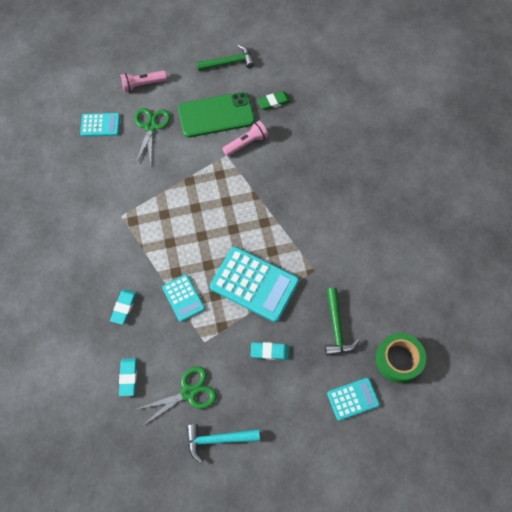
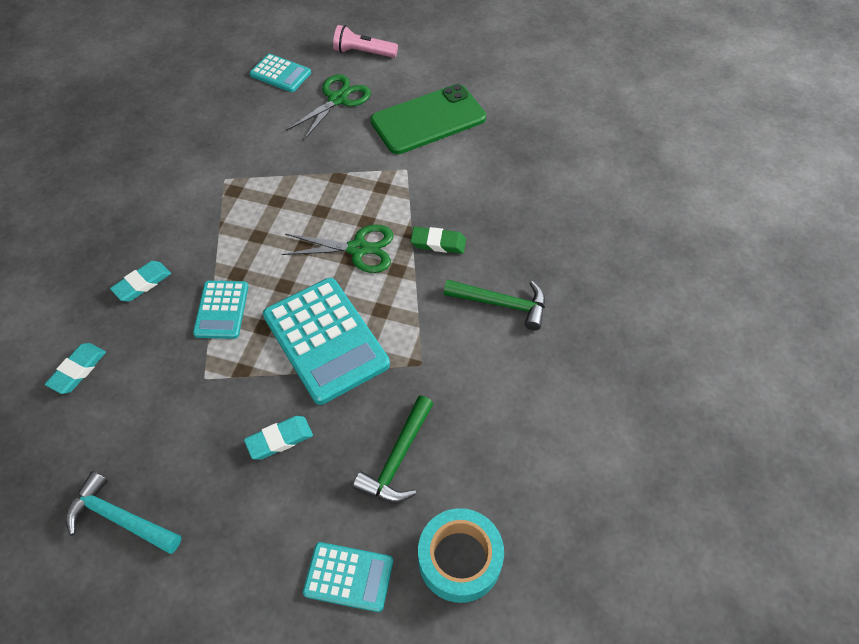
camera: 30 degrees right, 10 degrees down
green scissors [134,366,217,425] -> green scissors moved to [281,224,394,273]
green phone [178,92,255,138] -> green phone turned 45 degrees counterclockwise [371,84,486,154]
green hammer [197,44,255,71] -> green hammer moved to [444,279,545,330]
pink flashlight [222,121,268,156] -> none
turquoise eraser [251,342,289,360] -> turquoise eraser turned 60 degrees counterclockwise [244,416,313,460]
green eraser [257,91,291,110] -> green eraser moved to [411,227,466,254]
green tape [376,333,426,383] -> turquoise tape [418,508,504,603]

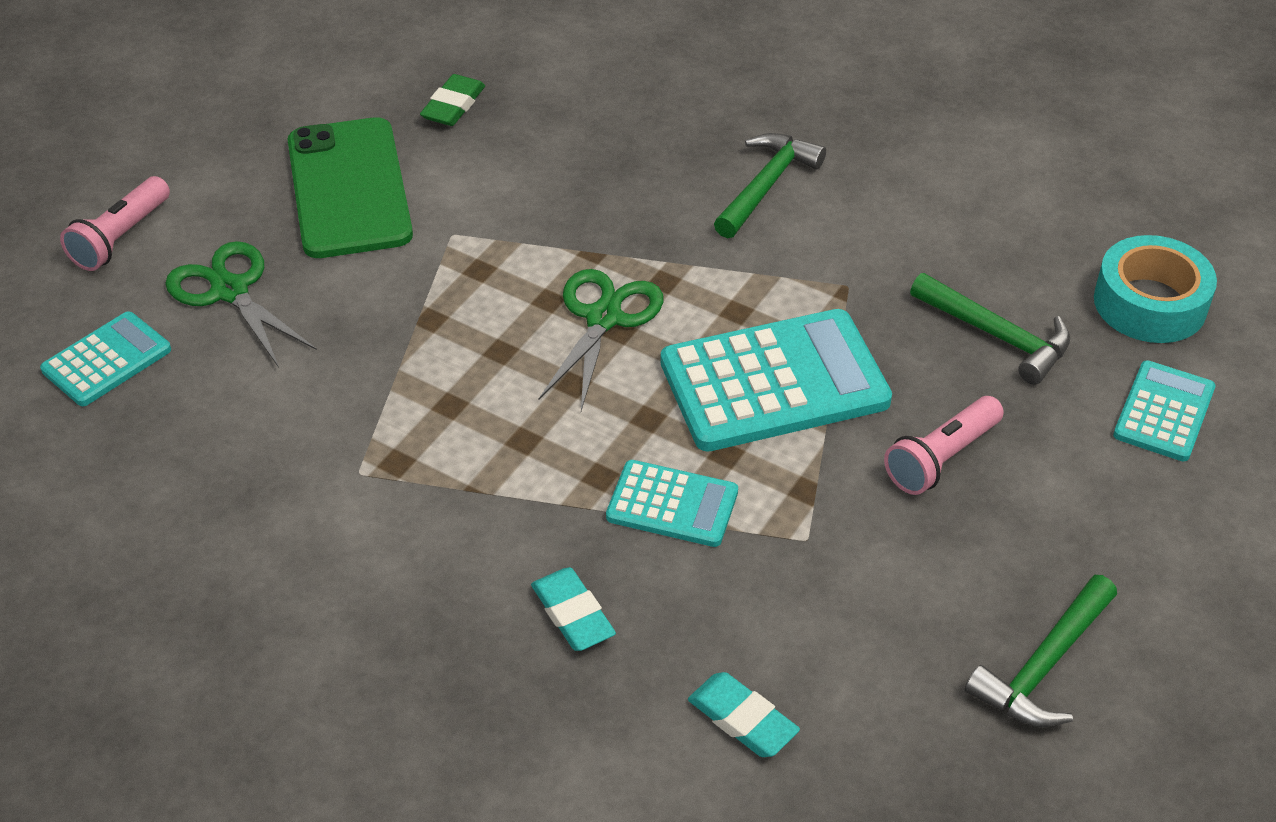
camera: 75 degrees left, 10 degrees down
turquoise hammer [66,471,181,554] -> green hammer [965,575,1117,727]
turquoise eraser [244,416,313,460] -> pink flashlight [884,396,1004,495]
green eraser [411,227,466,254] -> green eraser moved to [420,74,485,126]

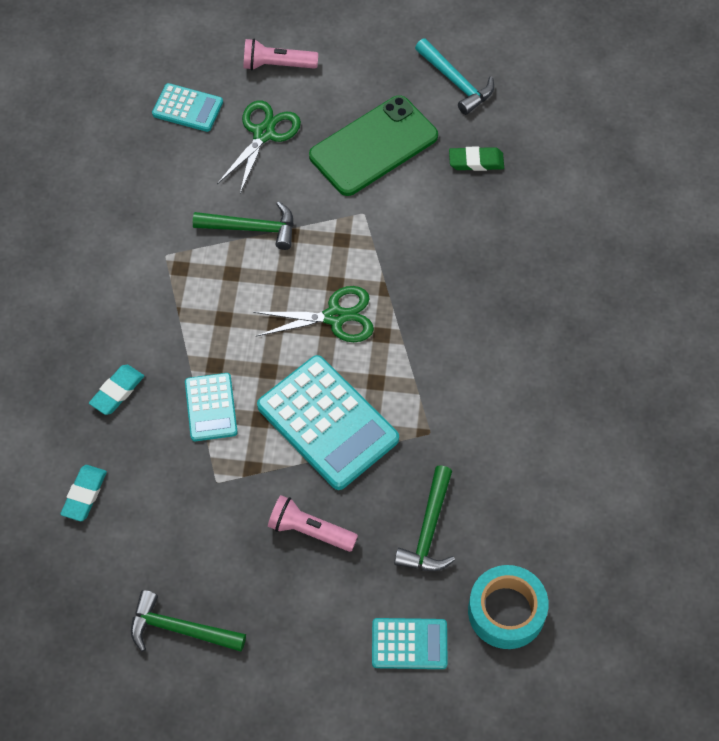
camera: 65 degrees right, 15 degrees up
green hammer [714,133,826,238] -> green hammer moved to [193,201,294,250]
none -> turquoise hammer [415,39,494,115]

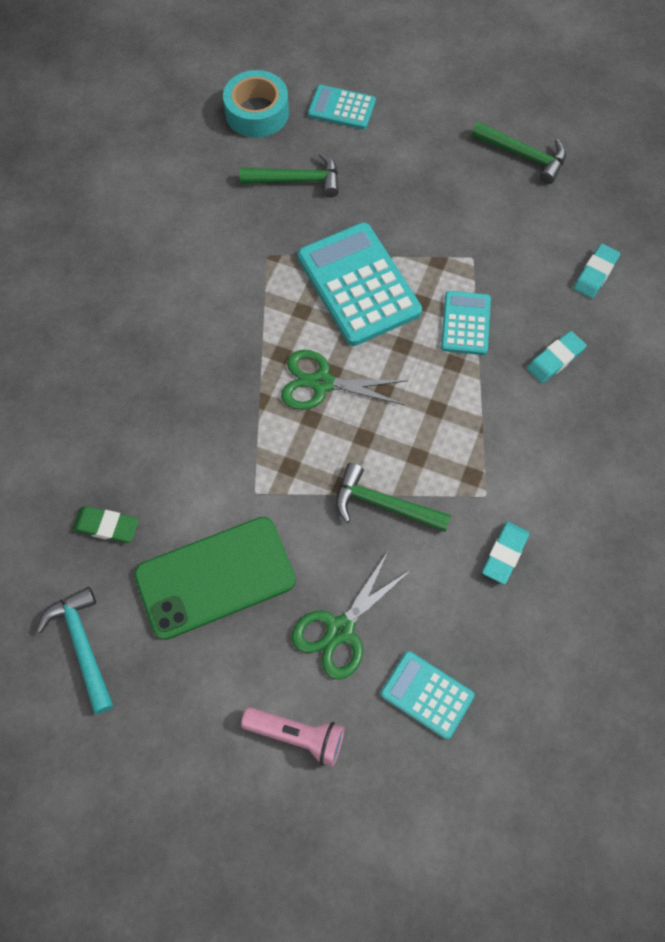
camera: 165 degrees left, 5 degrees up
pink flashlight [268,495,358,552] -> none
green hammer [394,465,455,571] -> green hammer turned 60 degrees clockwise [240,152,339,197]
none -> turquoise eraser [482,521,529,584]

